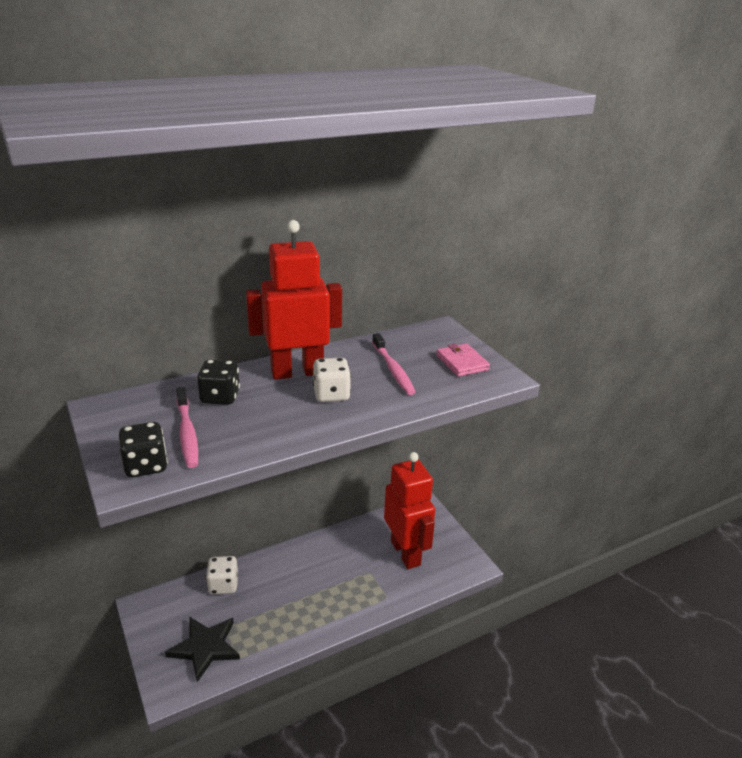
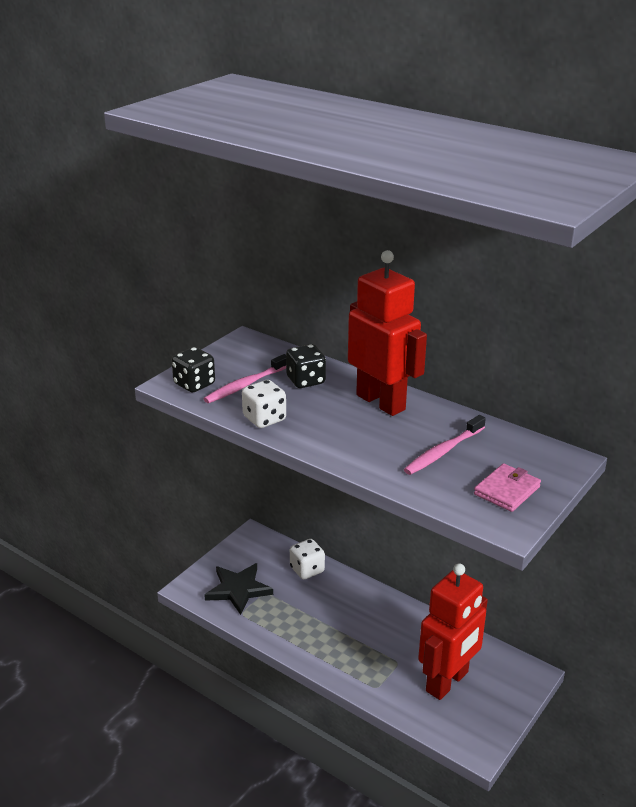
camera: 65 degrees right, 0 degrees up
white dice [313,358,351,402] -> white dice moved to [242,380,286,428]

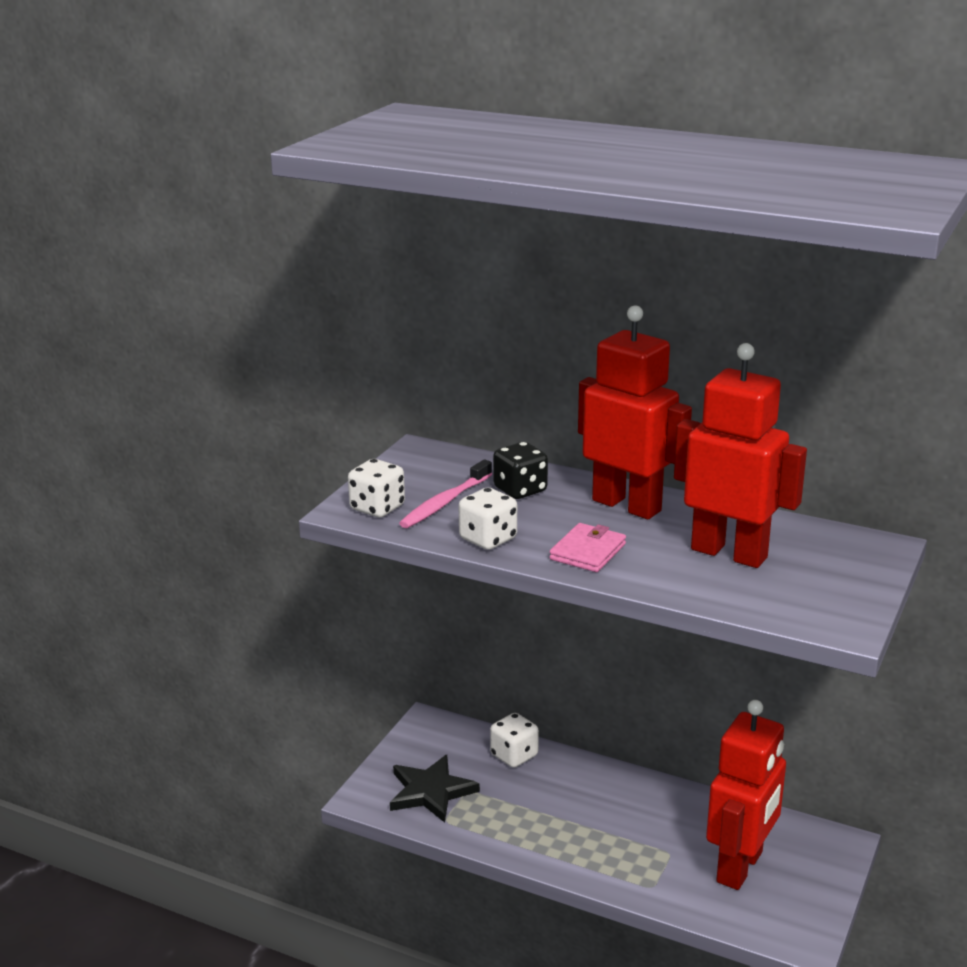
camera: 10 degrees left, 5 degrees down
black dice [172,347,215,393] -> white dice [348,459,405,518]
pink toothbrush [404,415,486,475] -> red robot [674,343,807,568]
pink wallet [474,463,541,512] -> pink wallet moved to [549,523,626,572]

